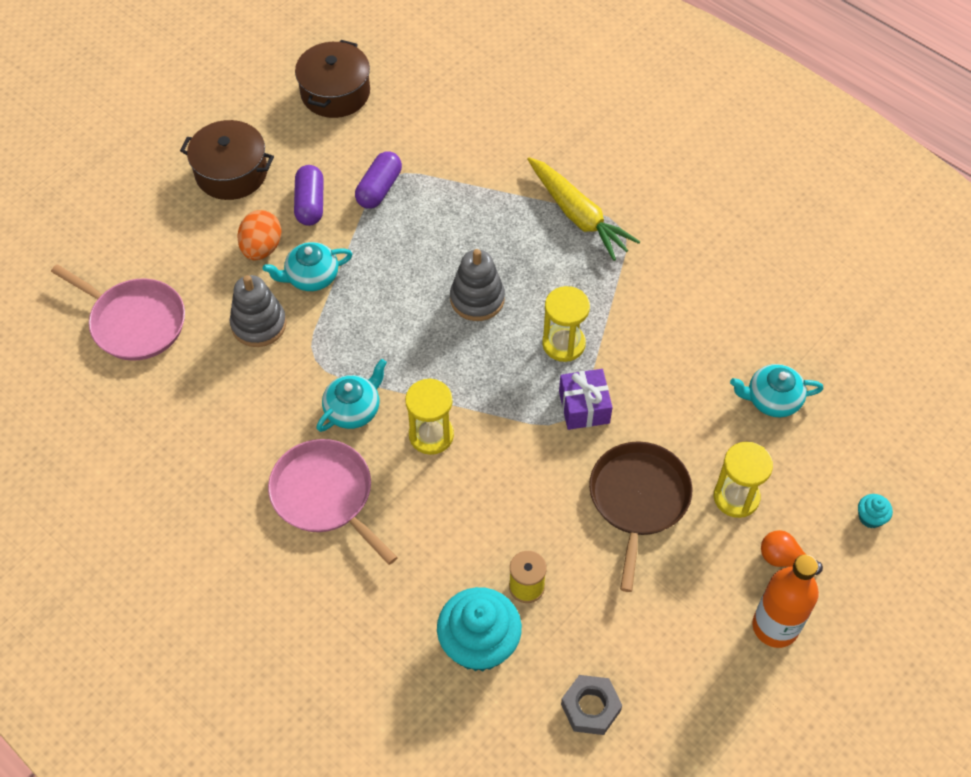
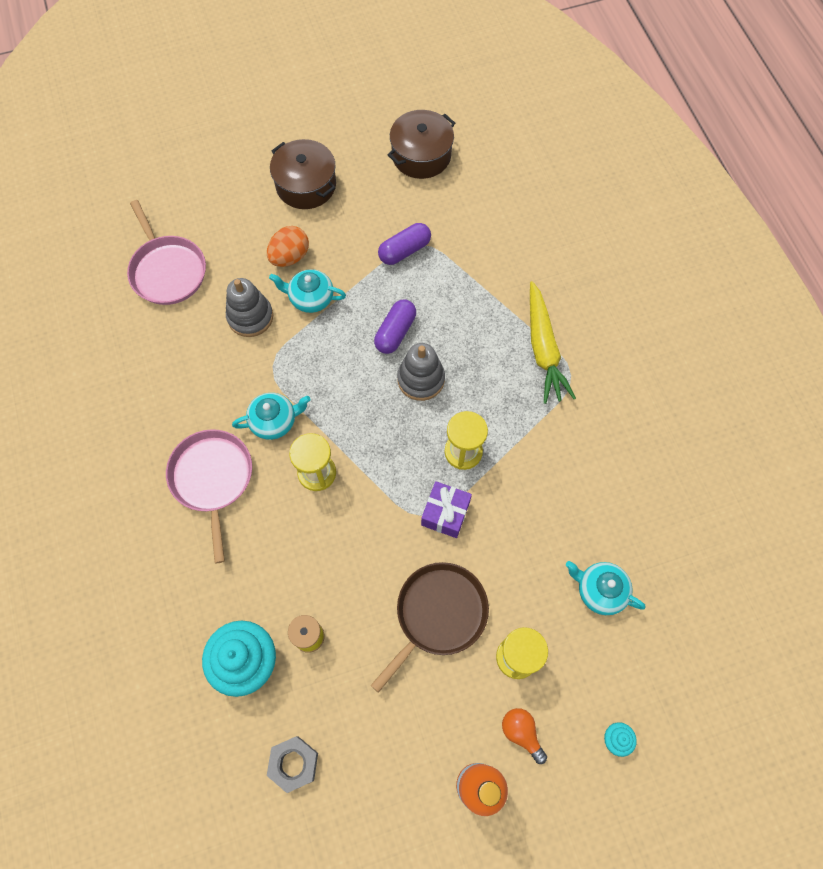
camera: 30 degrees right, 10 degrees up
purple capsule [294,165,324,226] -> purple capsule moved to [374,299,416,354]

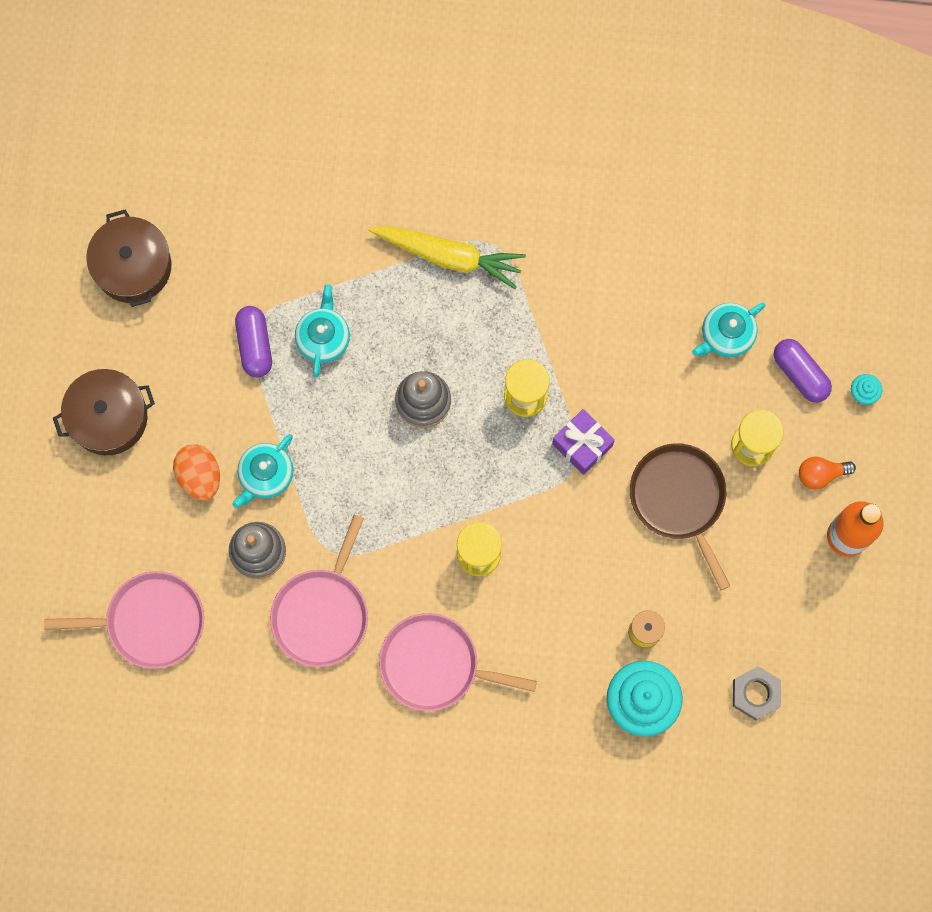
camera: 65 degrees left, 10 degrees up
turquoise teapot [232,393,311,440] -> turquoise teapot moved to [295,284,350,377]
purple capsule [374,299,416,354] -> purple capsule moved to [774,339,832,403]
none -> pink pan [270,515,368,667]

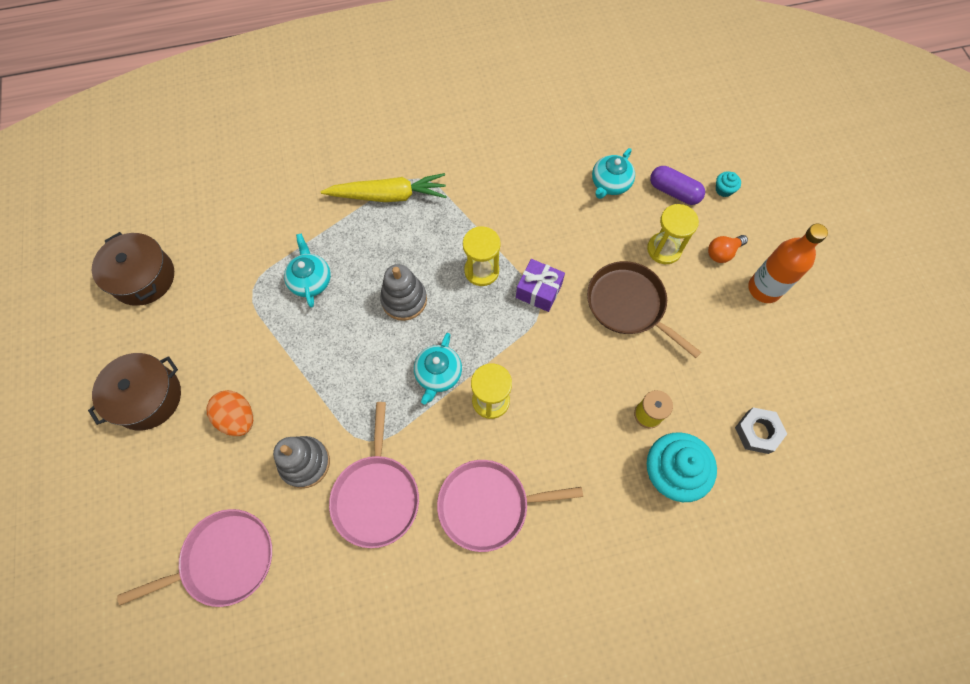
camera: 20 degrees left, 10 degrees down
turquoise teapot [232,434,293,508] -> turquoise teapot moved to [414,333,462,404]
purple capsule [235,306,272,378] -> none

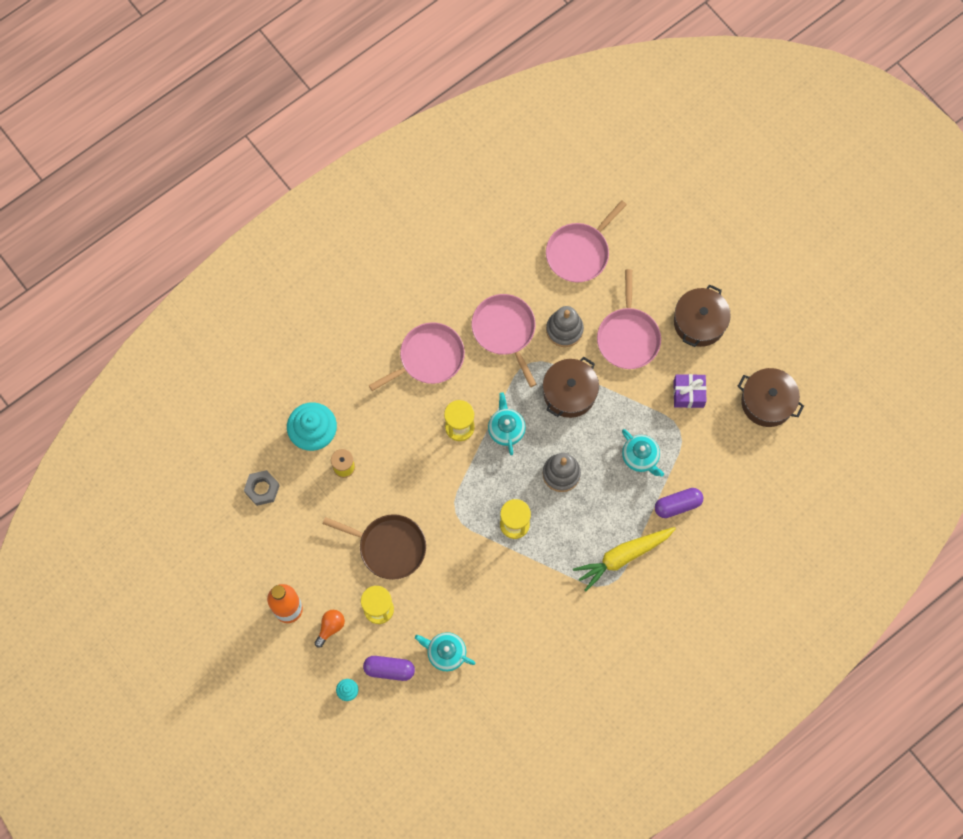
camera: 155 degrees right, 5 degrees up
orange egg [207,390,253,436] -> pink pan [597,269,661,369]
purple gift [516,259,565,312] -> purple gift moved to [673,374,707,408]
turquoise teapot [592,148,635,199] -> turquoise teapot turned 75 degrees counterclockwise [415,632,476,671]
none -> brown pot [543,357,599,418]
none -> purple capsule [655,488,703,518]

